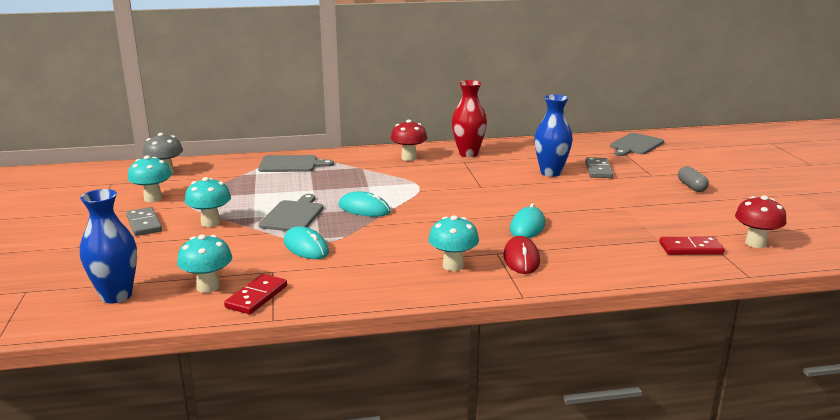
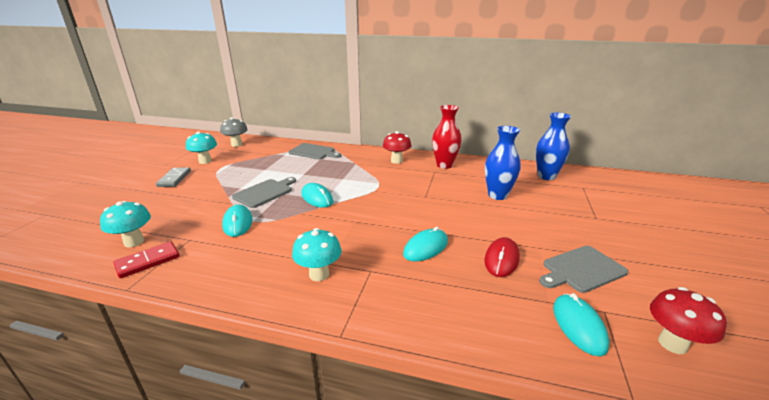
camera: 25 degrees right, 5 degrees up
blue vase [80,189,137,304] -> blue vase moved to [536,113,571,180]
turquoise mushroom [185,177,231,227] -> none
red mouse [503,236,540,274] -> red mouse moved to [485,237,520,277]
grey domino [585,157,613,178] -> none
grey cutting board [610,133,664,156] -> grey cutting board moved to [539,246,628,293]
red domino [659,237,725,255] -> turquoise mouse [553,293,609,356]
grey capsule [678,166,709,192] -> none

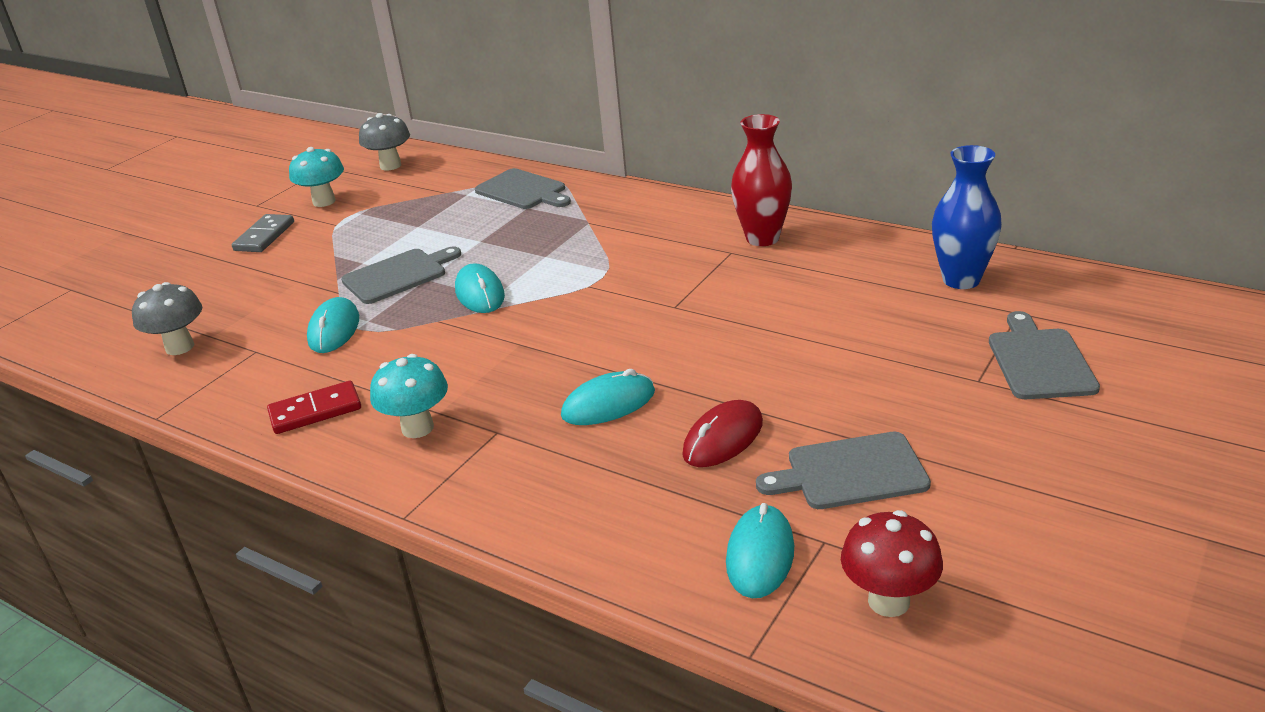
camera: 20 degrees right, 5 degrees up
turquoise mushroom [100,201,151,247] -> grey mushroom [132,282,202,355]
red domino [113,242,179,278] -> red domino moved to [267,381,361,434]
red mushroom [383,131,411,164] -> none
blue vase [485,126,520,200] -> none
none -> grey cutting board [989,311,1100,399]

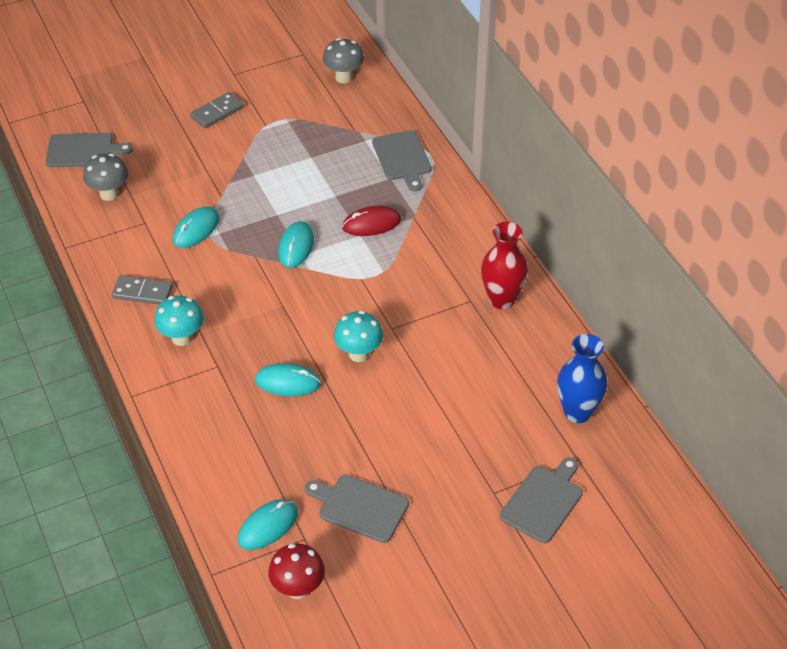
camera: 30 degrees right, 15 degrees up
red domino [267,381,361,434] -> grey domino [112,275,173,305]
turquoise mushroom [289,147,344,207] -> turquoise mushroom moved to [334,311,383,362]
grey cutting board [341,246,461,304] -> grey cutting board moved to [46,133,133,167]
red mouse [682,400,763,467] -> red mouse moved to [342,206,401,236]

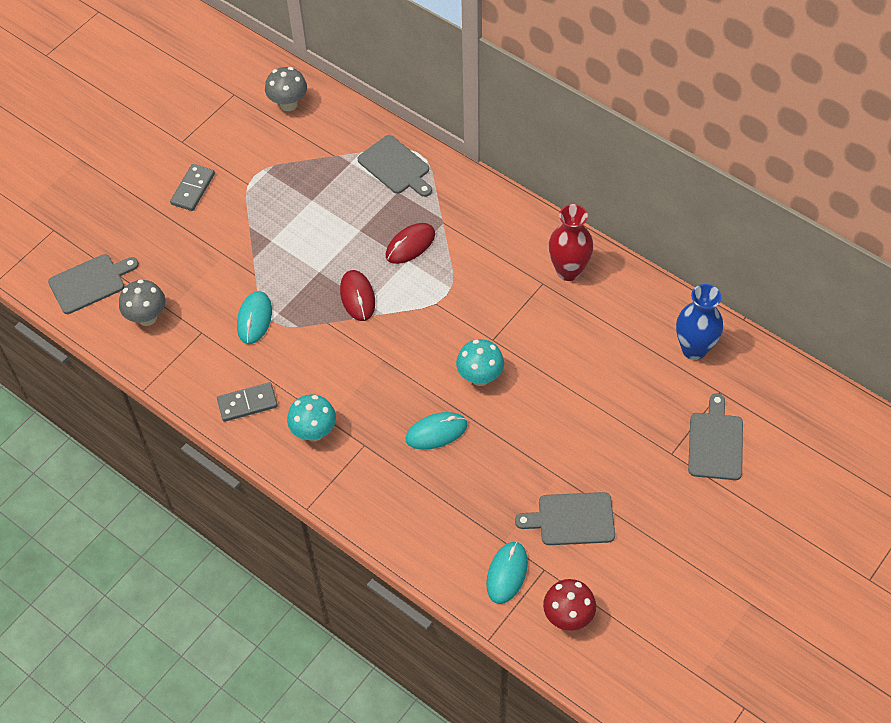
camera: 25 degrees left, 10 degrees up
turquoise mouse [278,221,314,268] -> red mouse [340,270,375,321]

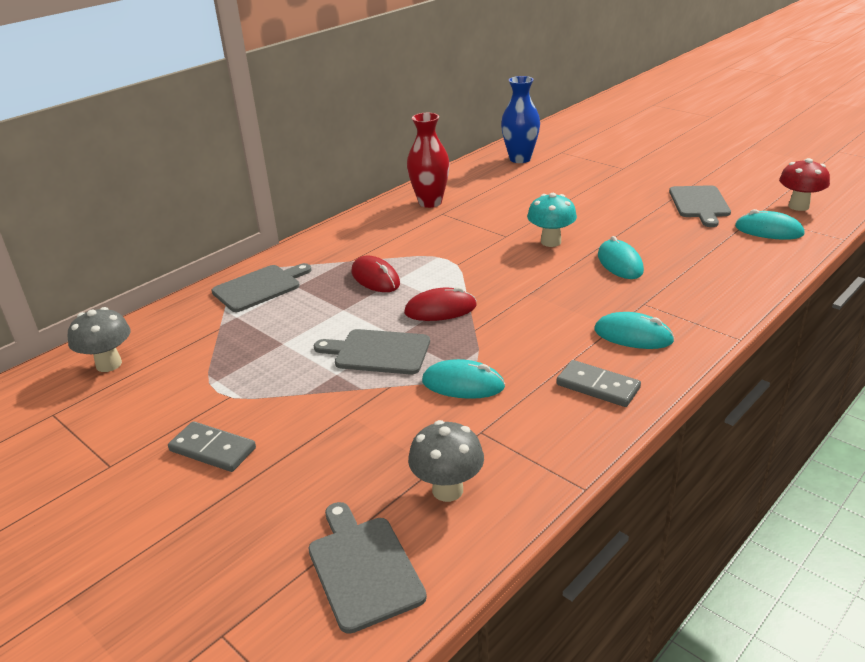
camera: 85 degrees left, 25 degrees down
grey domino [217,382,278,422] -> grey domino turned 45 degrees counterclockwise [556,360,641,407]
turquoise mushroom [287,394,336,441] -> turquoise mouse [594,312,675,349]
grey cutting board [688,393,743,480] -> grey cutting board moved to [314,329,430,375]

